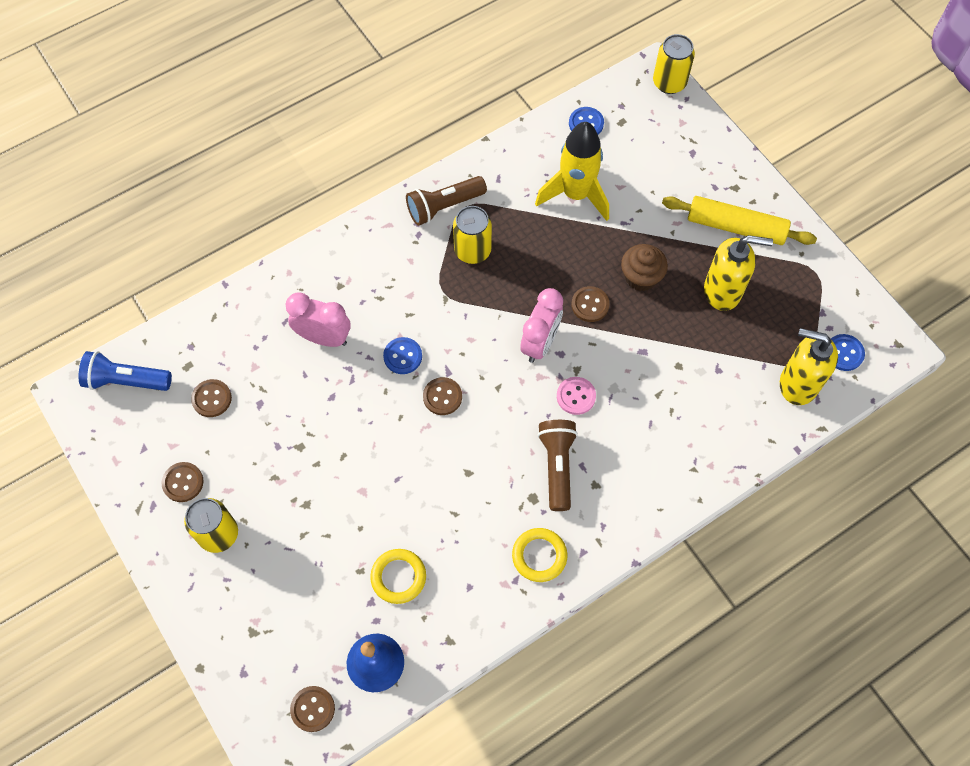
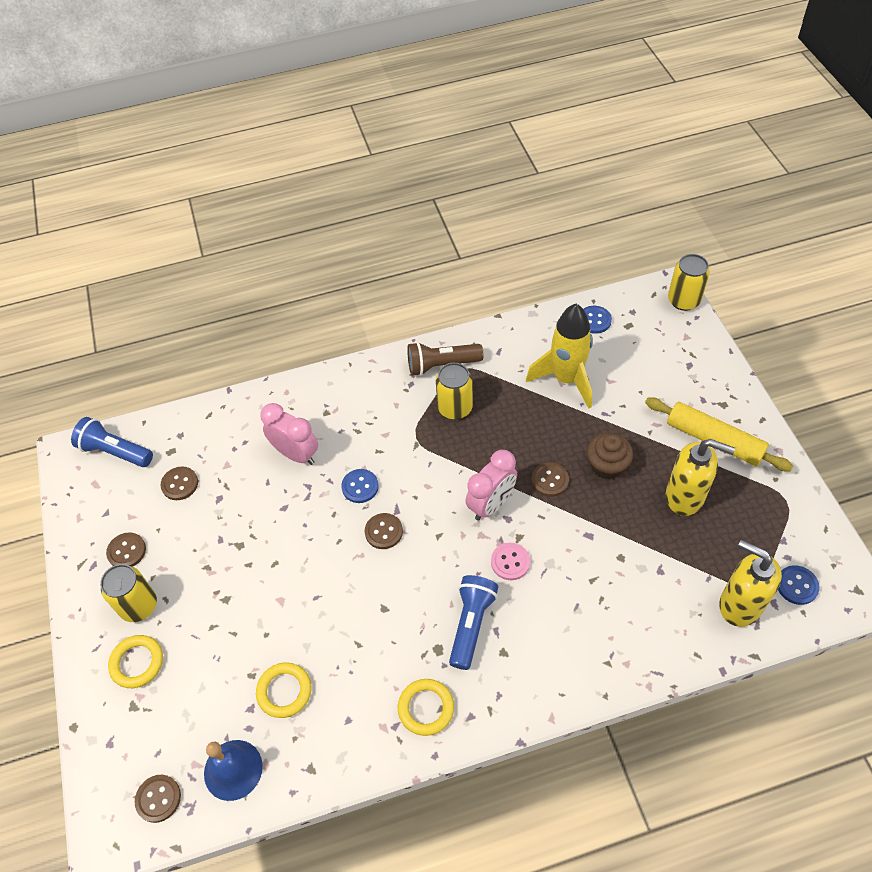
camera: 20 degrees right, 10 degrees down
brown flashlight [538,420,578,511] -> blue flashlight [449,575,499,670]
none -> yellow ring [108,635,163,688]

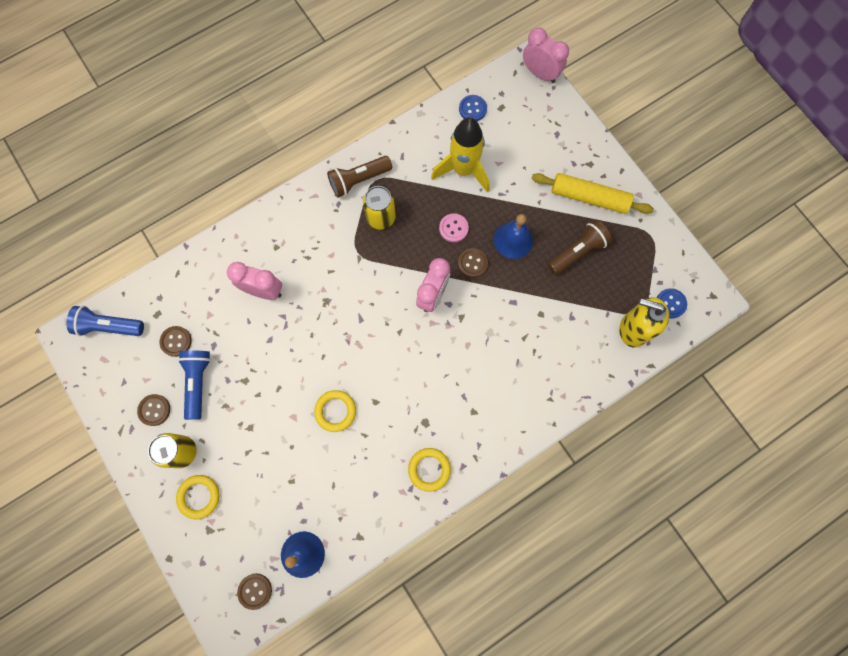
camera: 20 degrees left, 20 degrees up
yellow ring [256,663,312,718] -> yellow ring moved to [314,390,356,432]
blue button [341,469,379,503] -> none
brown button [365,513,403,549] -> none
blue flashlight [449,575,499,670] -> blue flashlight moved to [178,350,211,420]
pink button [491,543,530,580] -> pink button moved to [439,213,469,242]
brown cupcake [587,433,633,479] -> blue bell [494,214,533,259]
yellow soap dispenser [666,439,735,516] -> brown flashlight [548,220,612,275]
yellow can [668,254,710,311] -> pink clock [523,28,569,83]

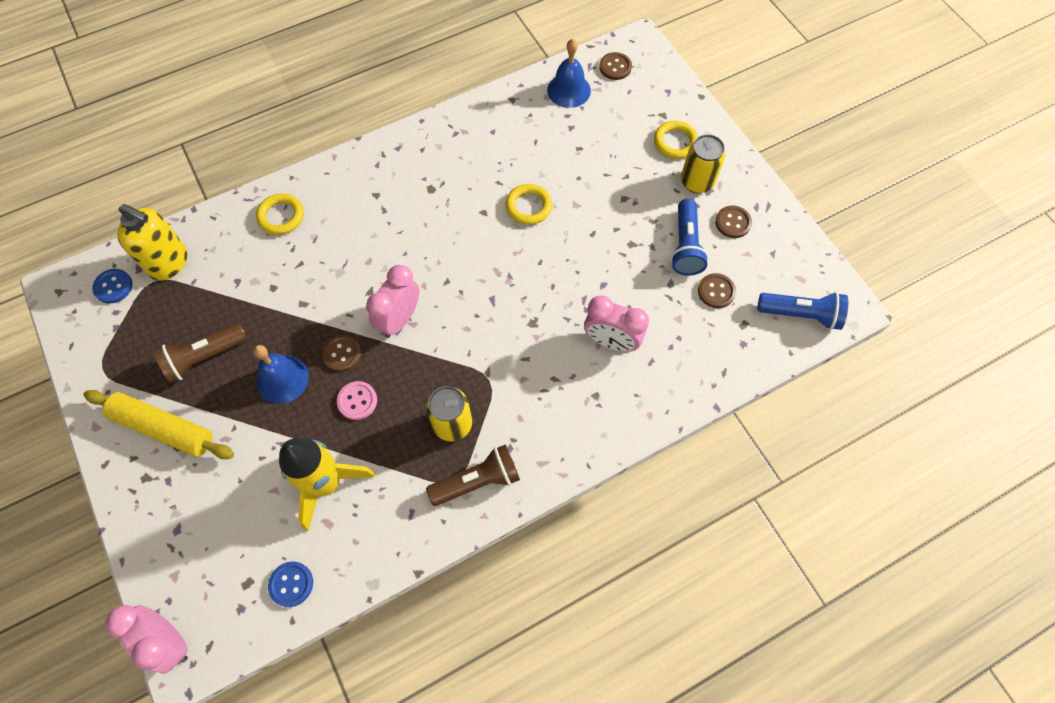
camera: 175 degrees left, 10 degrees down
yellow ring [408,448,451,492] -> yellow ring moved to [256,193,304,235]

